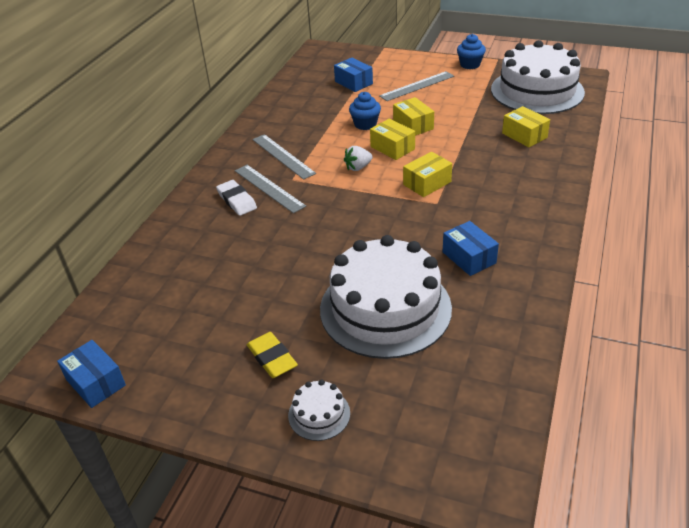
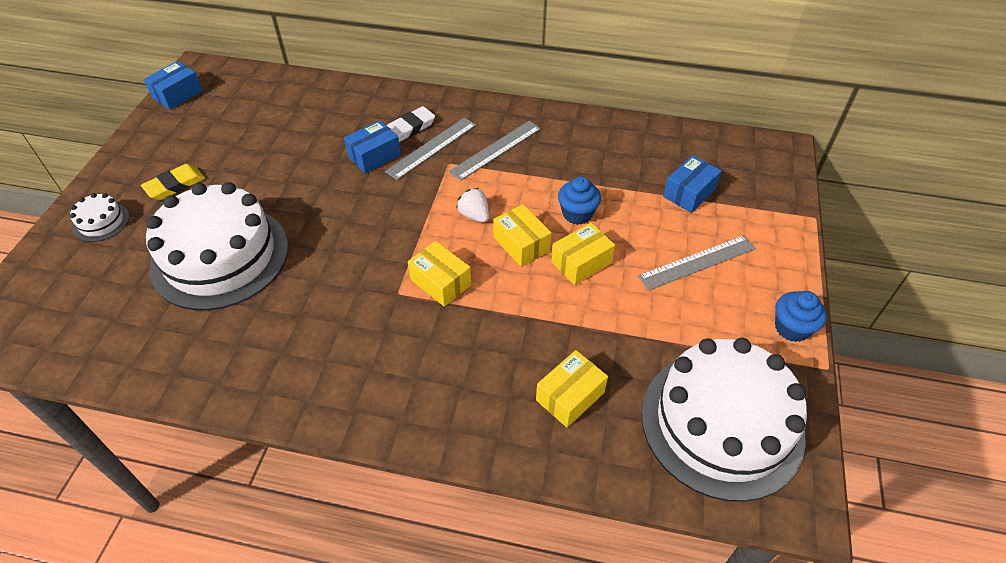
camera: 80 degrees right, 10 degrees up
yellow box [370,119,415,160] -> yellow box turned 75 degrees counterclockwise [493,204,552,267]
grey ruler [379,71,454,101] -> grey ruler turned 75 degrees counterclockwise [638,235,756,290]
blue box [443,221,499,276] -> blue box moved to [344,120,401,173]

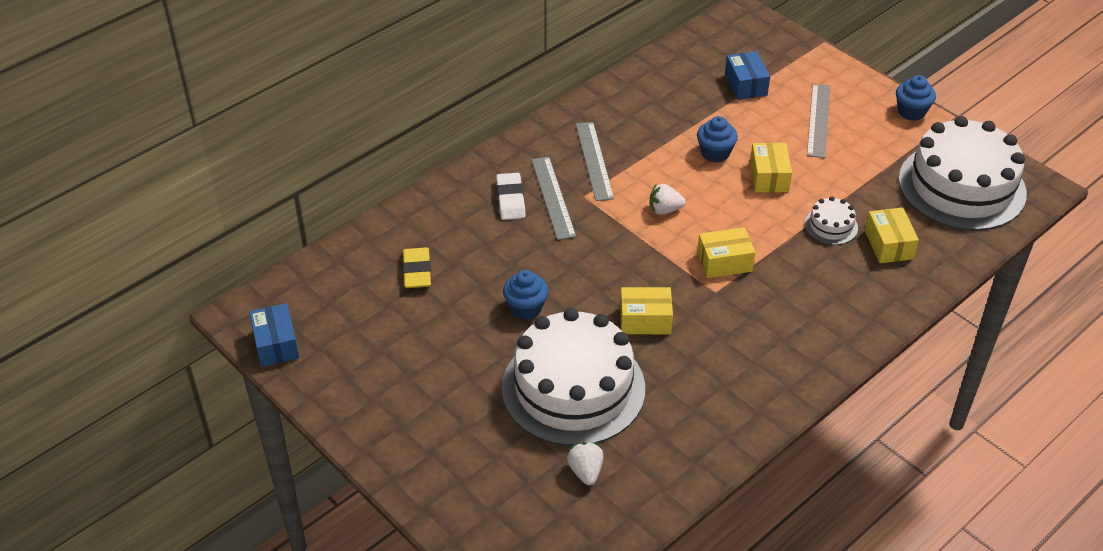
camera: 55 degrees left, 5 degrees down
white cake [70,193,129,242] -> white cake moved to [804,196,858,245]
yellow eraser [141,164,205,200] -> yellow eraser moved to [403,247,431,288]
blue box [344,120,401,173] -> none
yellow box [493,204,552,267] -> yellow box moved to [620,287,673,334]
none -> blue cupcake [503,270,549,320]
none -> white strawberry [567,442,604,485]

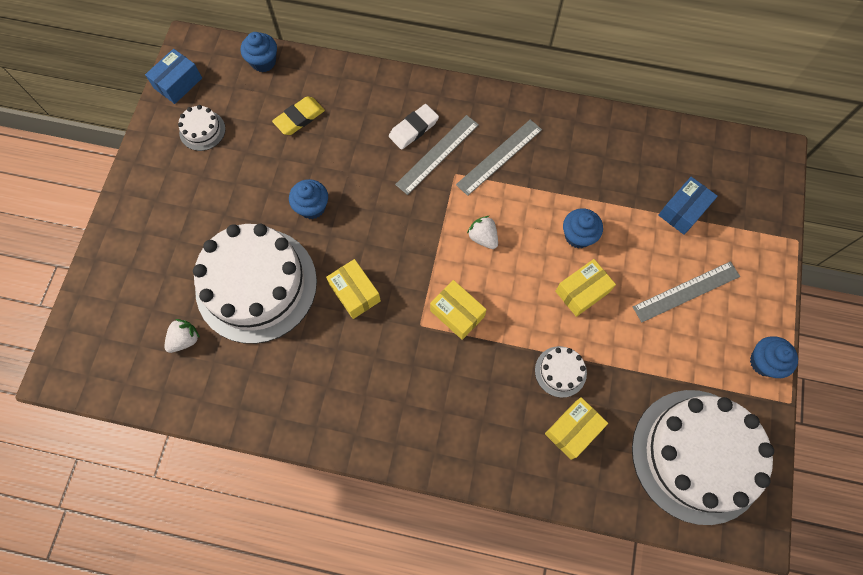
camera: 55 degrees right, 25 degrees up
none -> white cake [178,105,226,151]
none -> blue cupcake [241,32,277,72]

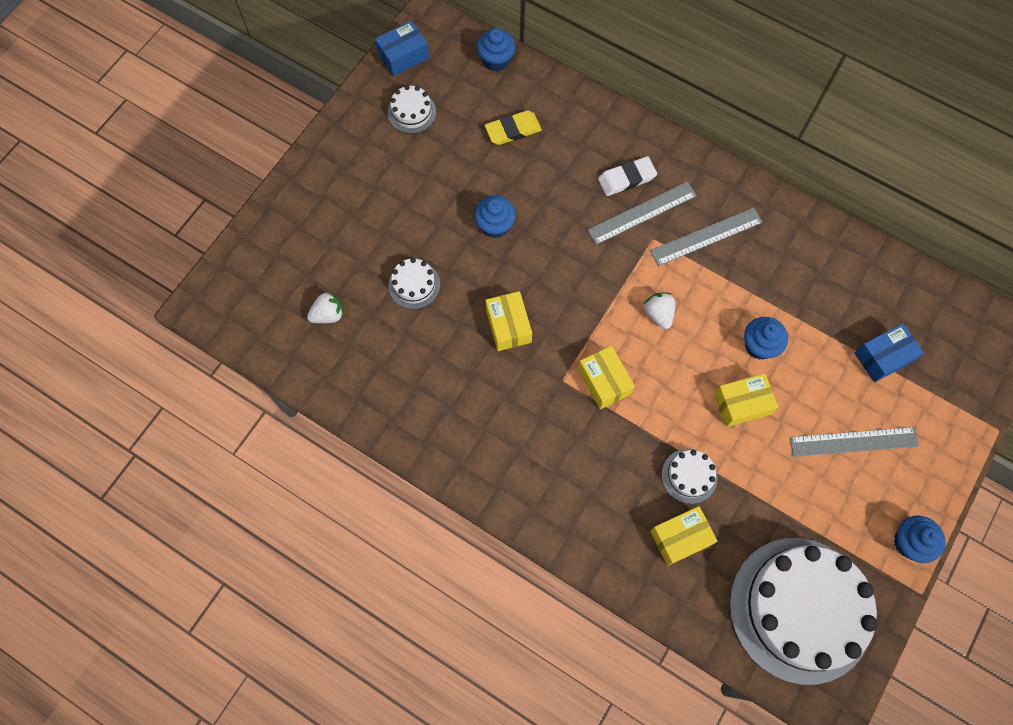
camera: 20 degrees right, 0 degrees up
white cake [193,224,317,344] -> white cake [388,258,440,309], size x0.41

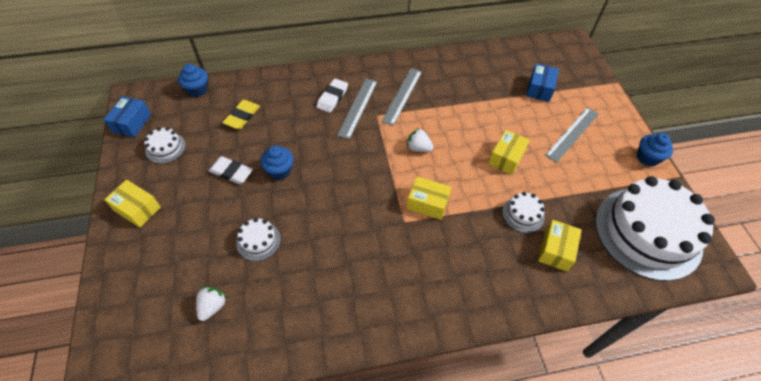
camera: 45 degrees left, 15 degrees down
yellow box [486,291,532,351] -> yellow box moved to [104,180,161,228]
blue cupcake [744,317,788,360] -> none
none -> white eraser [208,156,253,184]

